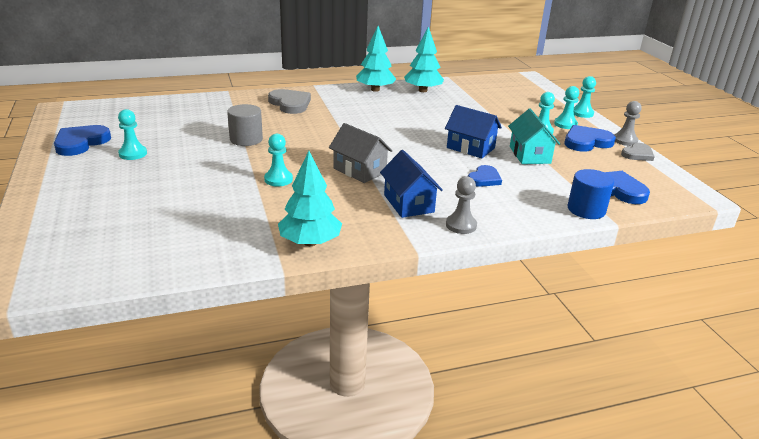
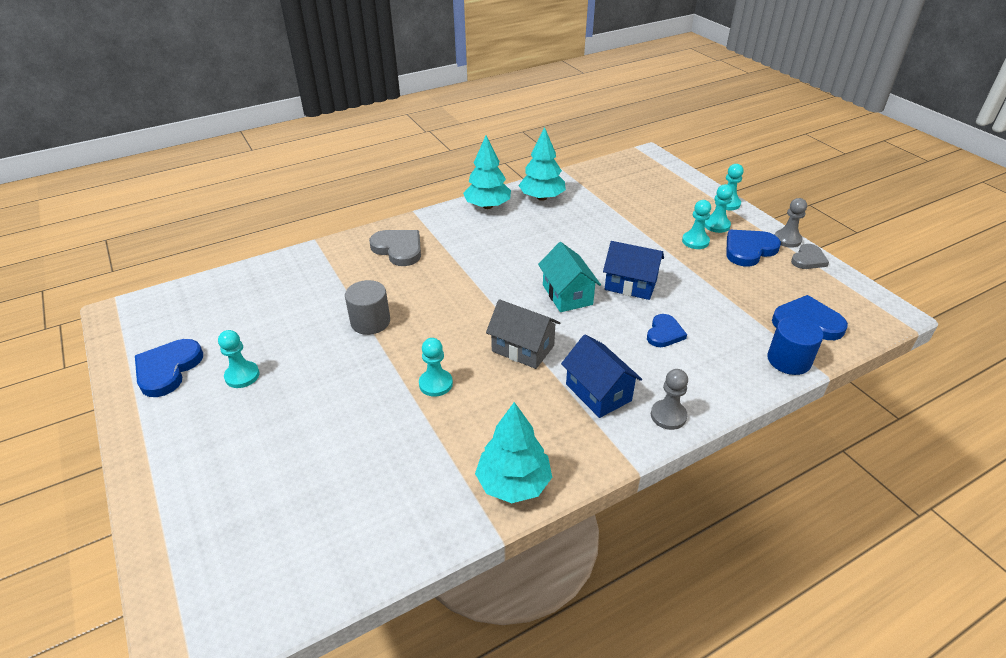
camera: 10 degrees left, 10 degrees up
turquoise house [508,109,560,164] -> turquoise house moved to [538,242,601,312]

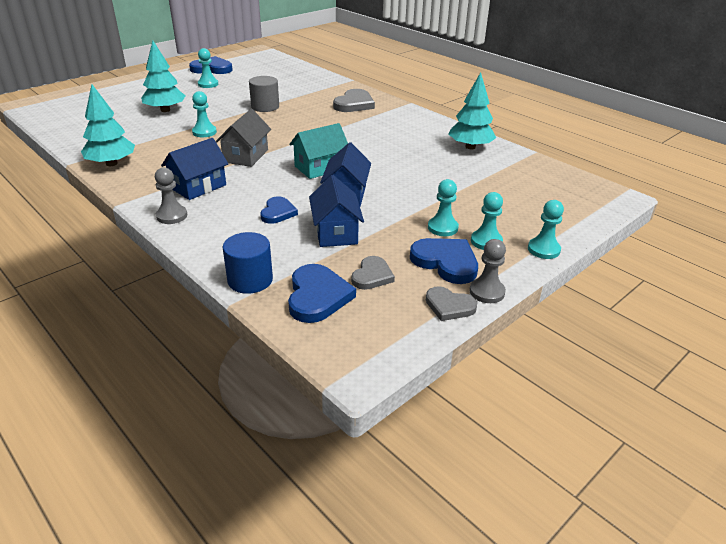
camera: 75 degrees right, 5 degrees down
turquoise tree [463,136,511,209] -> turquoise tree moved to [141,41,185,112]
blue heart [647,314,687,347] -> blue heart turned 90 degrees counterclockwise [260,196,298,224]
none -> blue house [309,175,364,247]
none -> grey heart [351,256,395,290]

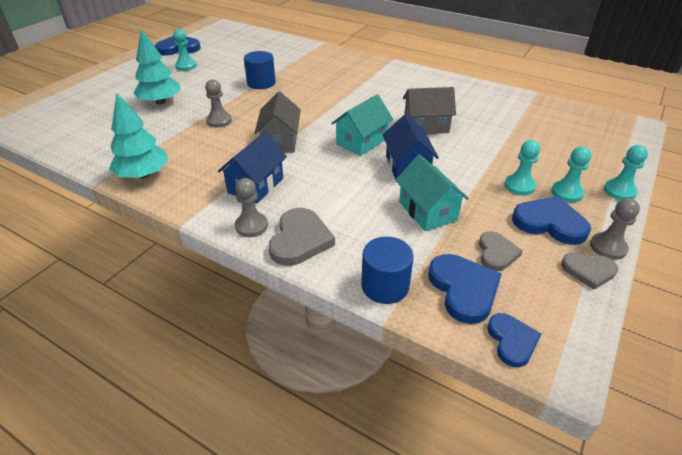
camera: 15 degrees left, 5 degrees up
turquoise pawn [192,91,217,137] -> grey pawn [205,79,232,128]
grey cylinder [249,76,279,112] -> blue cylinder [244,51,276,89]
blue heart [260,196,298,224] -> blue heart moved to [487,313,541,367]
blue house [309,175,364,247] -> turquoise house [395,154,469,231]
grey heart [333,89,375,112] -> grey heart moved to [268,208,335,266]
turquoise tree [449,72,496,149] -> none
none -> grey house [403,87,456,134]

